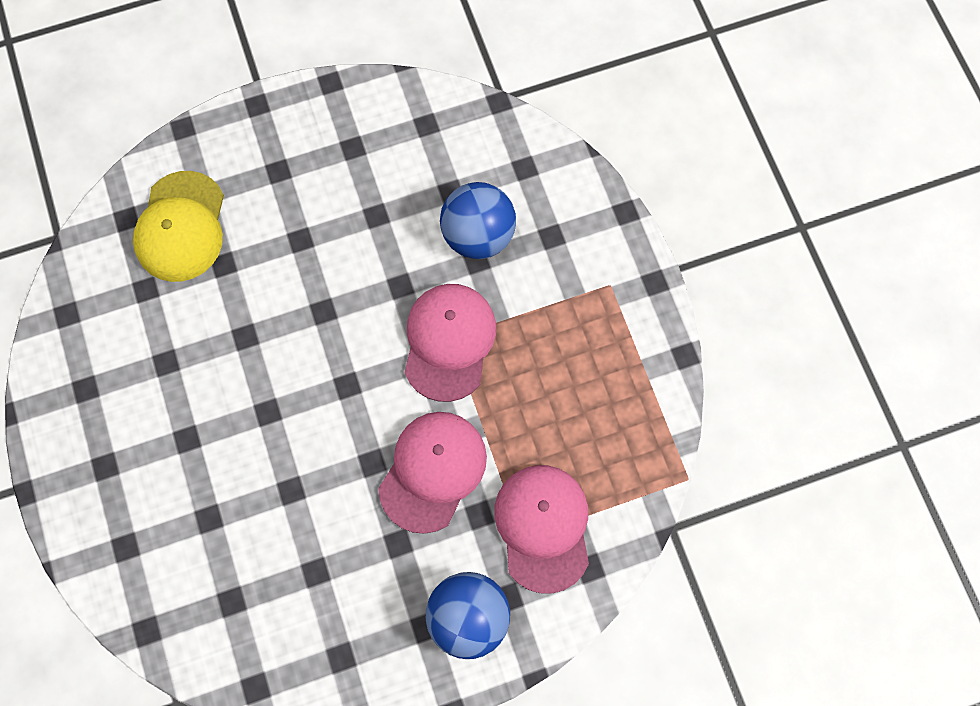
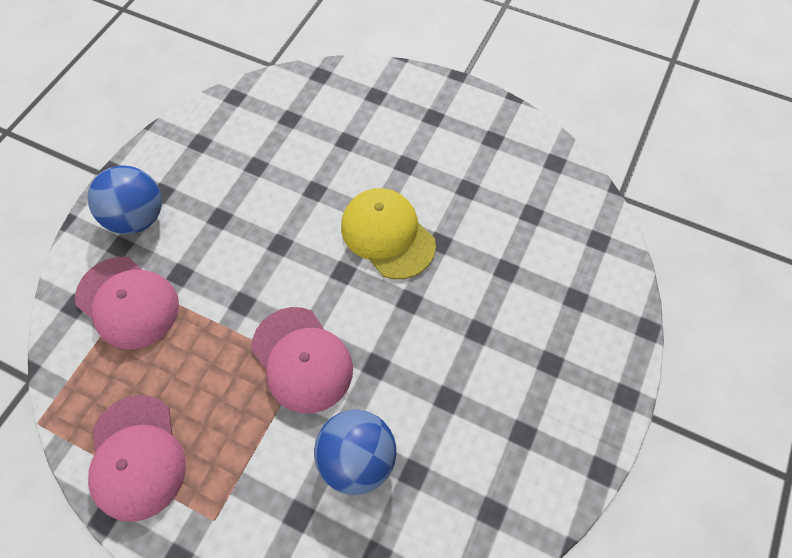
camera: 135 degrees right, 10 degrees down
yellow cap [133,171,224,282] -> yellow cap moved to [341,188,436,279]
pink cap [378,412,487,534] -> pink cap moved to [88,395,186,522]

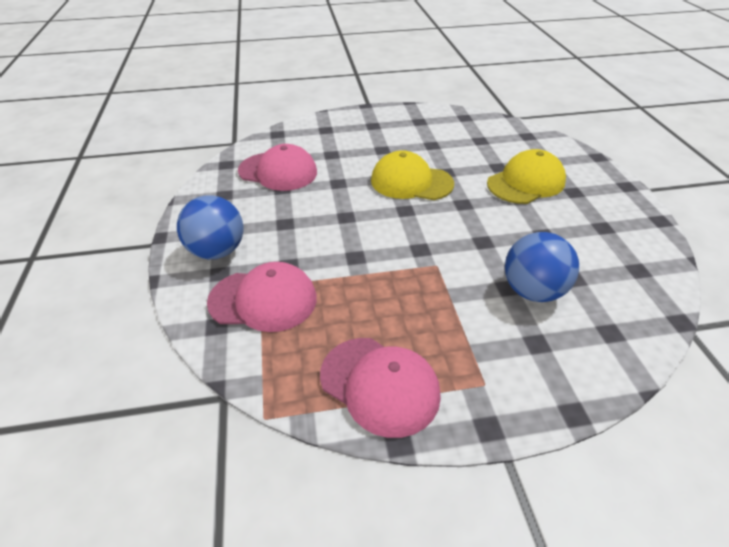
camera: 35 degrees left, 20 degrees down
pink cap [251,307,353,413] -> pink cap moved to [238,144,317,191]
none -> yellow cap [487,149,566,204]

